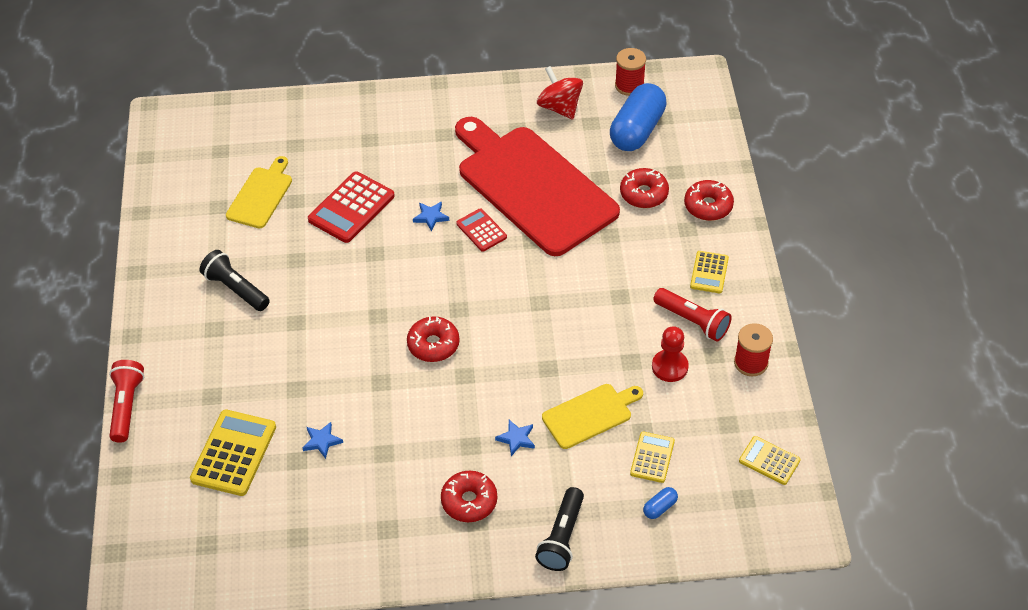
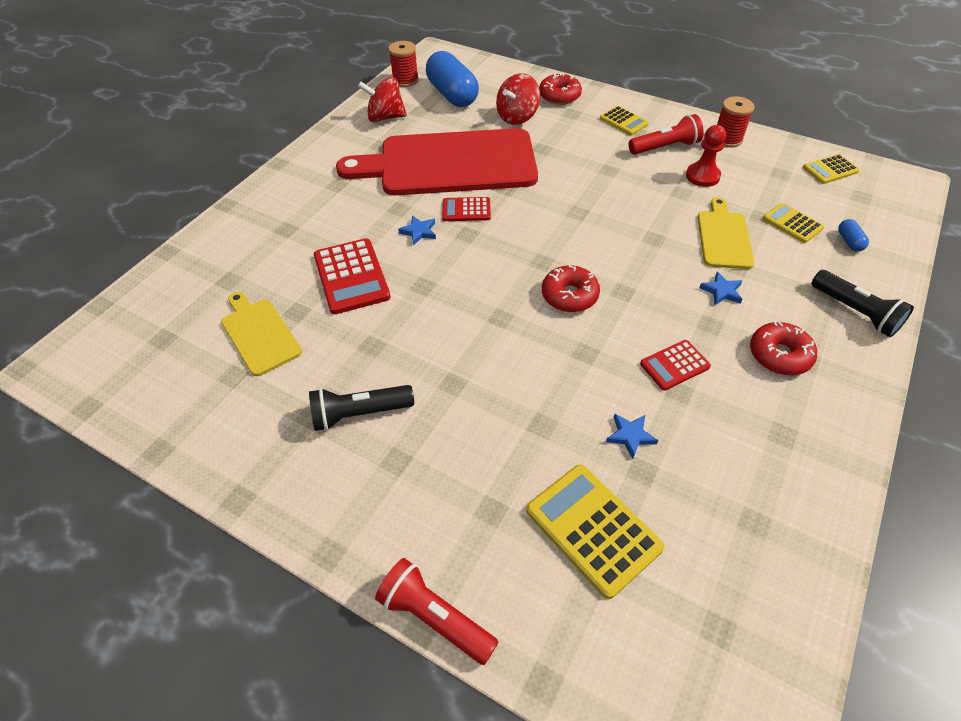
camera: 55 degrees left, 0 degrees up
red donut [620,168,669,208] -> red spinning top [496,73,540,125]
none -> red calculator [640,340,711,390]

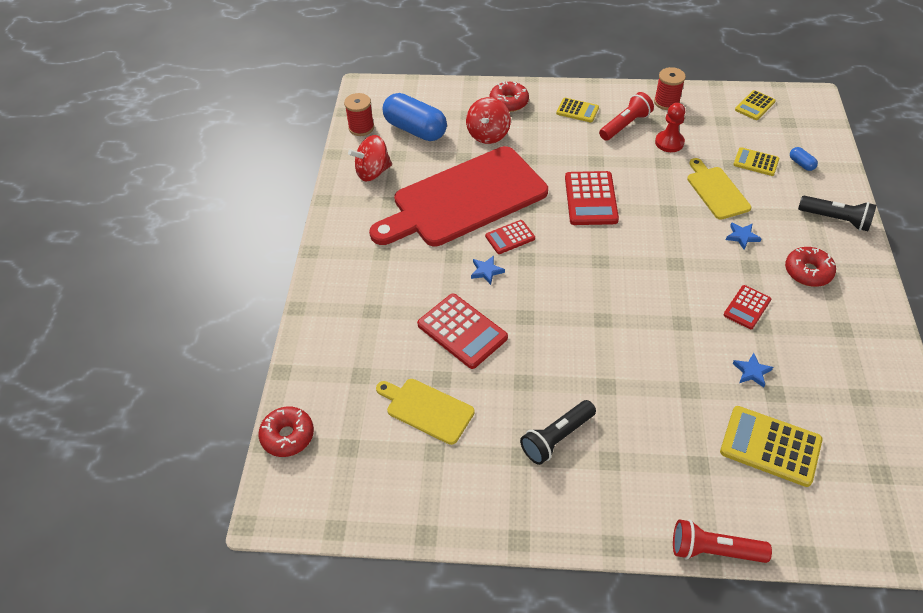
camera: 25 degrees left, 0 degrees up
red donut [542,265,600,312] -> red donut moved to [258,407,314,457]
none -> red calculator [565,171,619,225]

